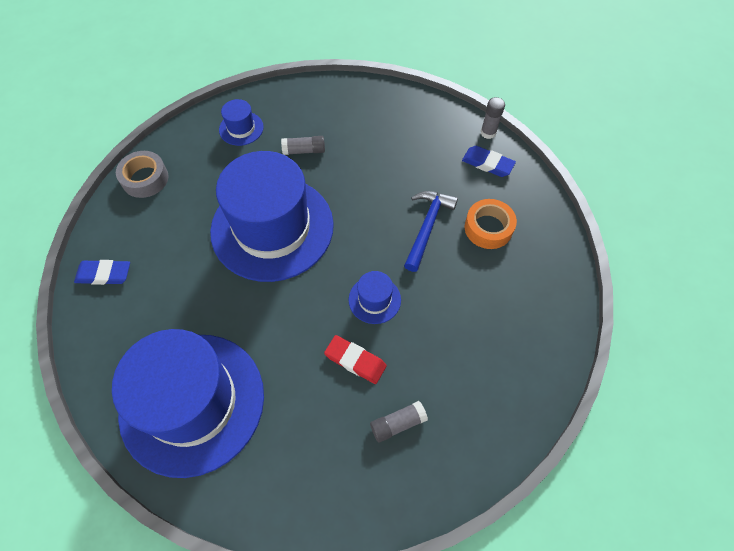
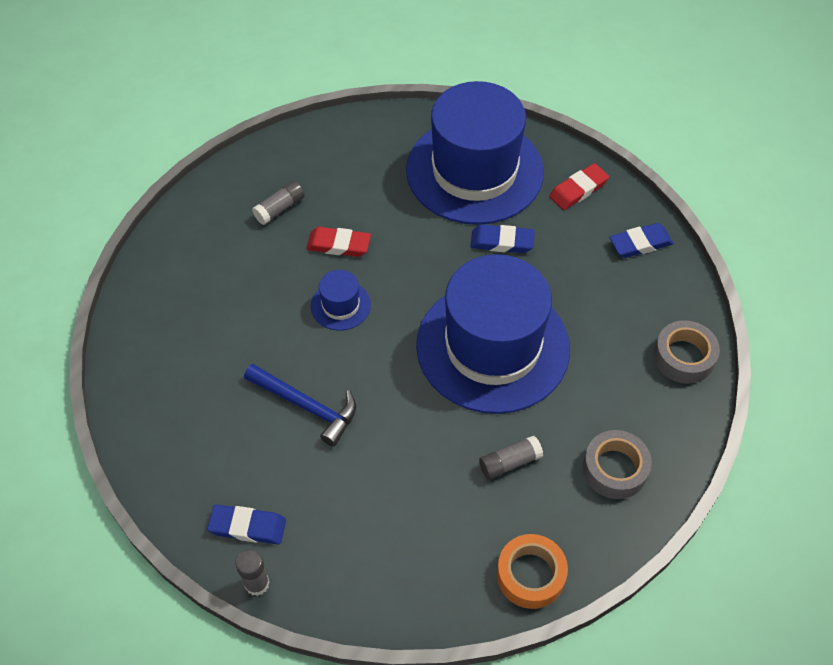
camera: 160 degrees right, 5 degrees down
blue hat [219,99,264,146] -> grey tape [583,430,652,499]
blue hammer [404,191,458,272] -> blue hammer turned 60 degrees counterclockwise [244,364,356,447]
orange tape [465,199,517,249] -> orange tape moved to [497,534,568,609]
none -> blue eraser [470,224,535,253]
none -> red eraser [549,163,609,210]

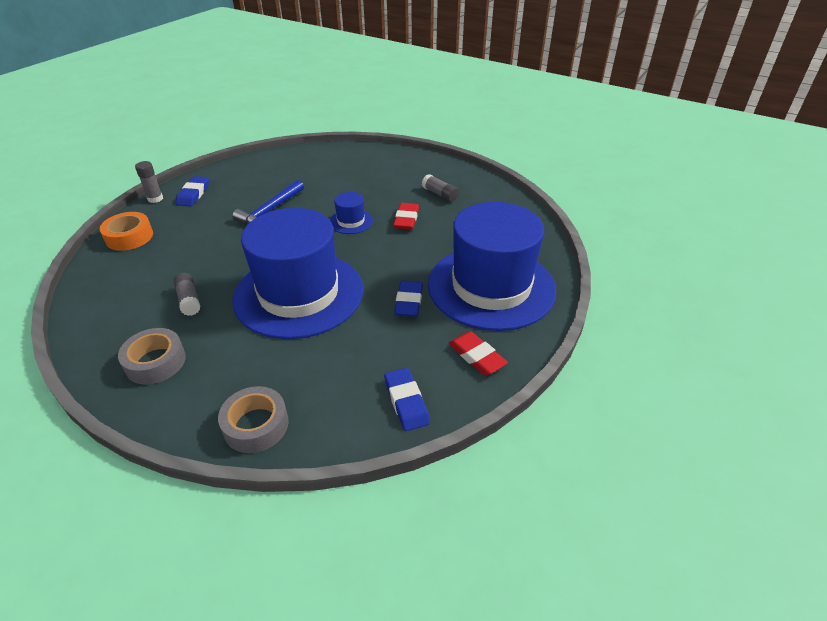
camera: 90 degrees right, 15 degrees down
orange tape [497,534,568,609] -> orange tape moved to [100,212,153,251]

